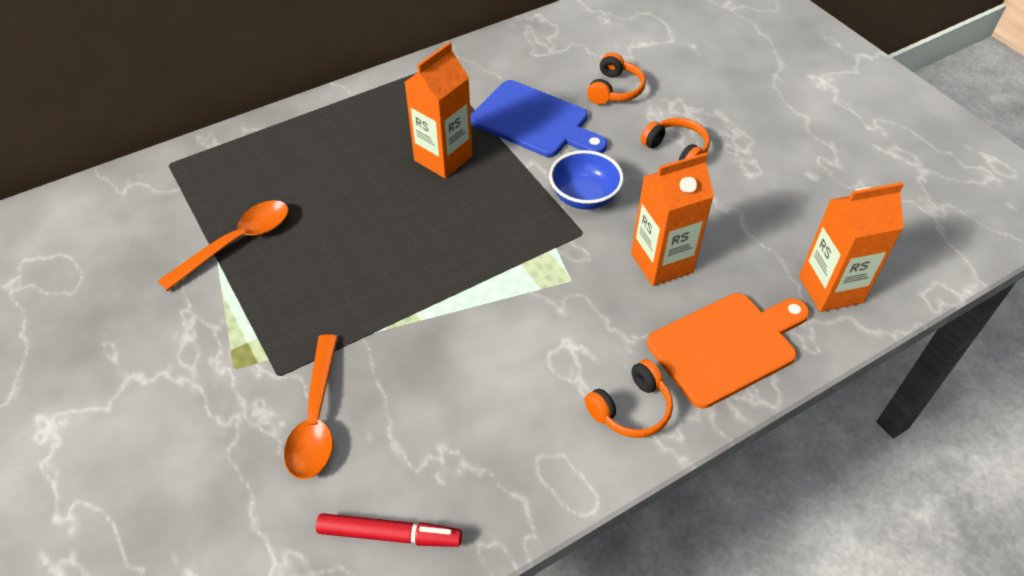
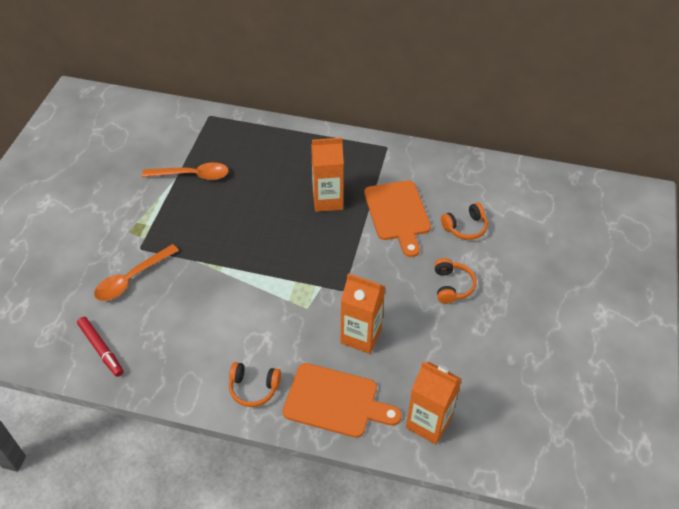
camera: 45 degrees right, 0 degrees up
blue cutting board [471,80,607,157] -> orange cutting board [364,180,431,257]
blue bowl [549,150,624,209] -> none

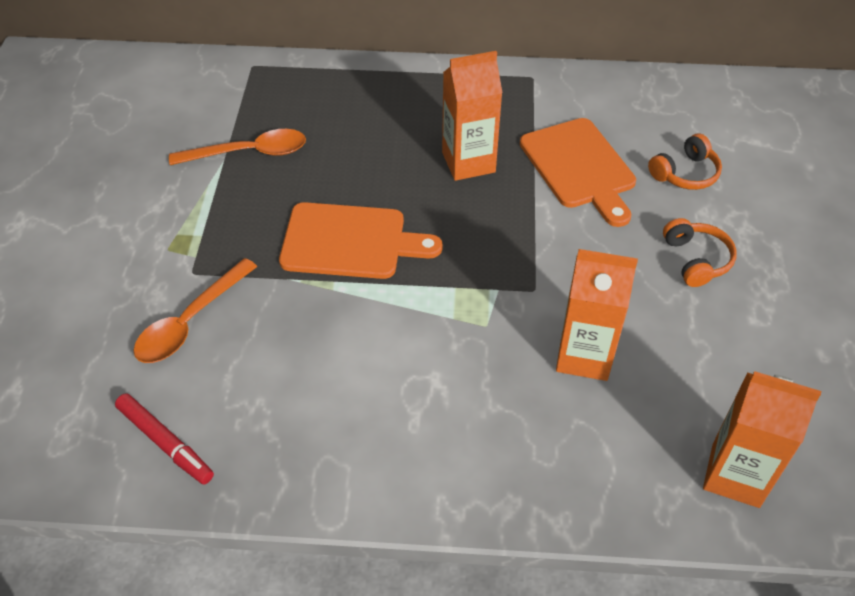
camera: 10 degrees left, 0 degrees up
orange headphones [229,362,281,407] -> none
orange cutting board [283,363,402,438] -> orange cutting board moved to [279,202,443,279]

